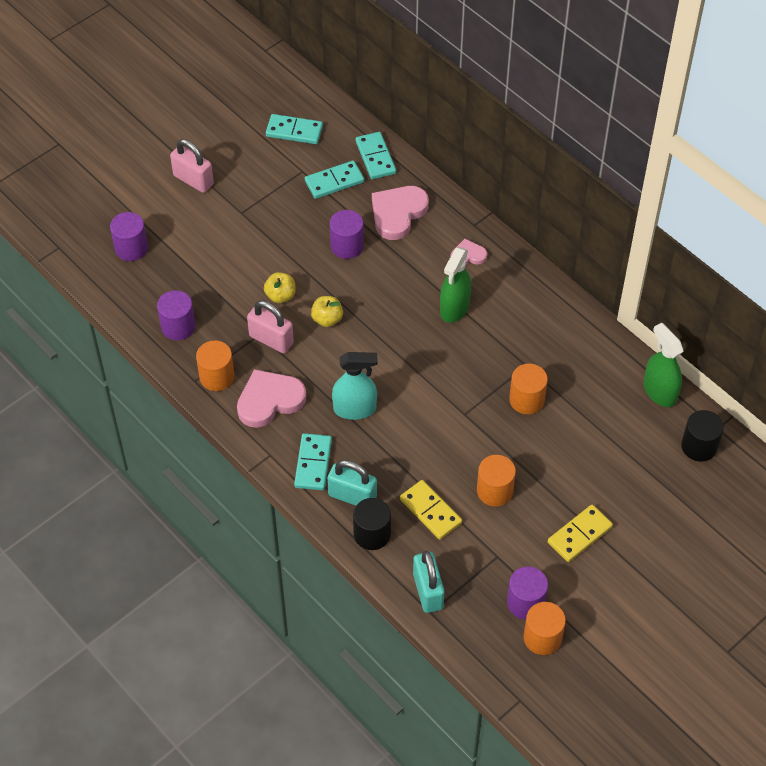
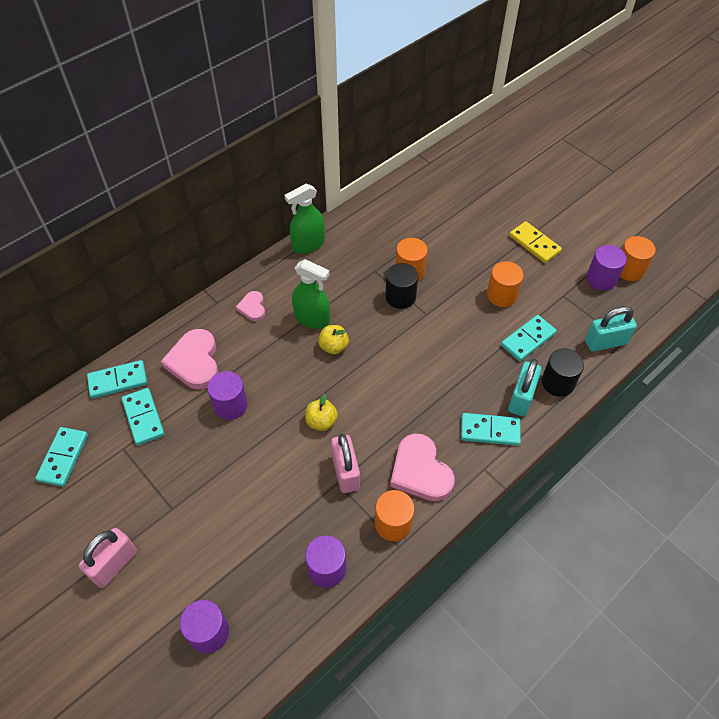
camera: 90 degrees left, 0 degrees up
pink padlock [247,300,294,353] -> pink padlock turned 45 degrees counterclockwise [331,434,360,493]
yellow apple [264,272,296,303] -> yellow apple moved to [318,325,349,354]
turquoise spray bottle [332,352,378,420] -> none
pink heart [372,186,429,240] -> pink heart turned 45 degrees clockwise [161,329,219,389]
yellow domino [400,480,462,540] -> turquoise domino [501,315,557,361]
green spray bottle [643,323,684,407] -> green spray bottle moved to [284,184,325,254]
black cylinder [681,410,724,462] -> black cylinder moved to [385,263,418,309]

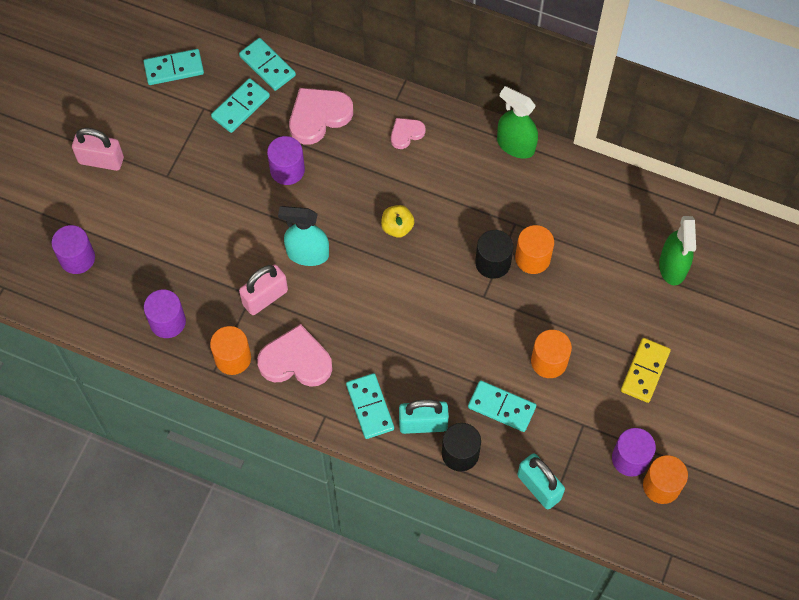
camera: 65 degrees right, 10 degrees up
green spray bottle [292,259,330,329] -> green spray bottle moved to [659,216,696,286]
yellow apple [305,394,338,431] -> turquoise spray bottle [278,206,329,266]
pink heart [390,433,455,501] -> pink heart turned 60 degrees clockwise [257,324,332,387]

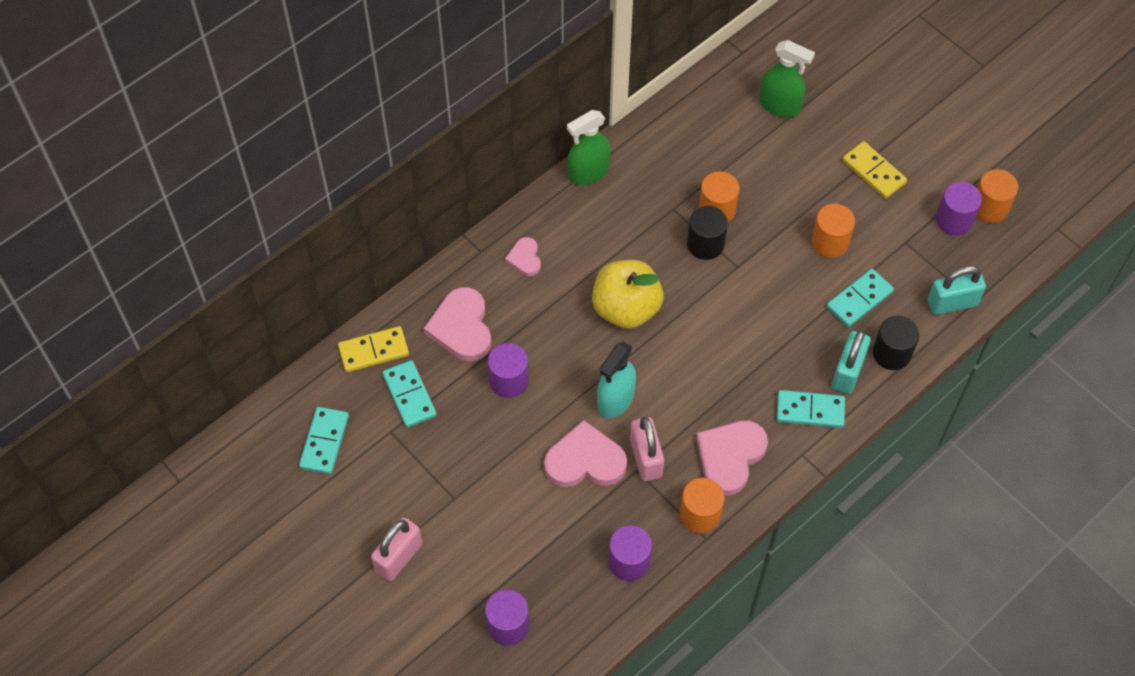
camera: 65 degrees left, 5 degrees down
turquoise domino [239,38,296,91] -> yellow domino [338,326,409,372]
yellow apple [381,205,414,238] -> yellow apple [592,260,664,329], size x1.95
none -> pink heart [544,420,627,487]

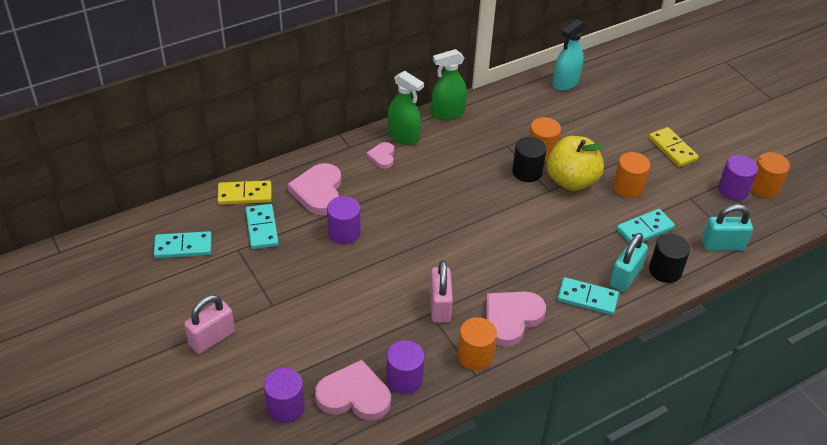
camera: 10 degrees right, 15 degrees down
turquoise domino [299,407,349,474] -> turquoise domino turned 60 degrees clockwise [154,231,212,258]
pink heart [544,420,627,487] -> pink heart moved to [315,360,391,420]
yellow apple [592,260,664,329] -> yellow apple moved to [546,136,604,191]
turquoise spray bottle [597,342,636,418] -> turquoise spray bottle moved to [552,19,586,91]
green spray bottle [759,40,815,117] -> green spray bottle moved to [387,71,424,145]

